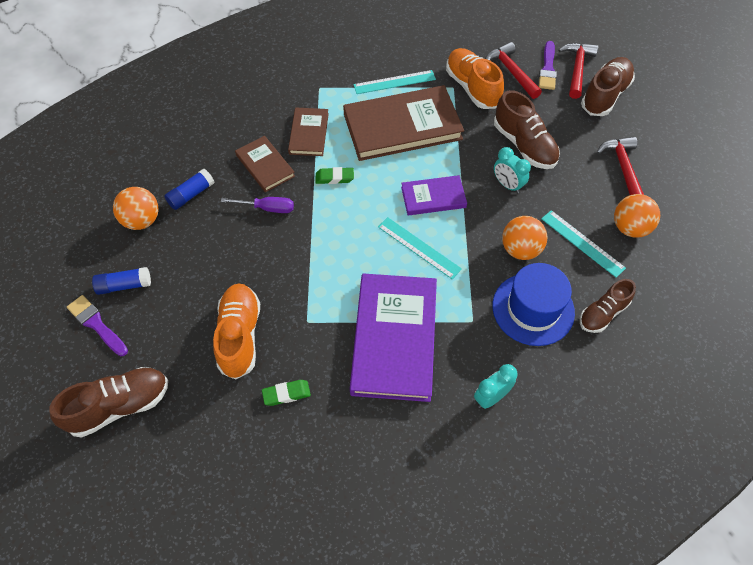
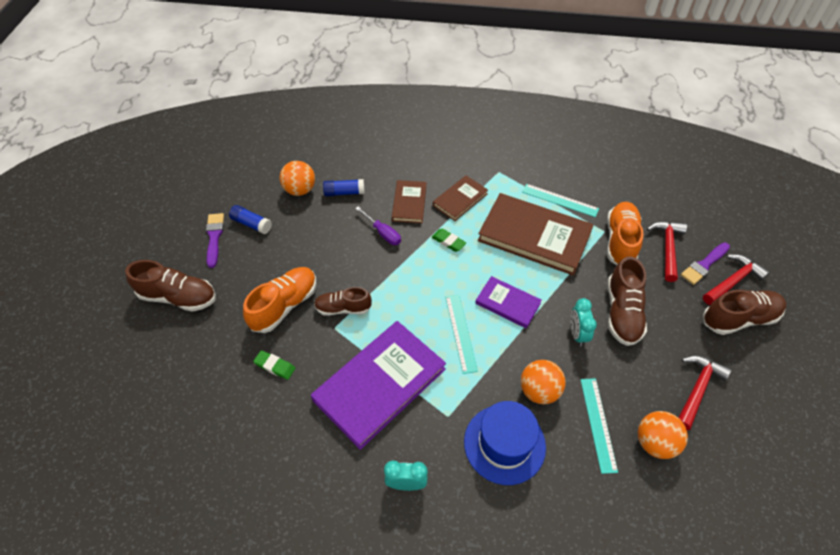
camera: 40 degrees right, 5 degrees down
brown shoe [580,279,636,333] -> brown shoe moved to [314,287,372,316]

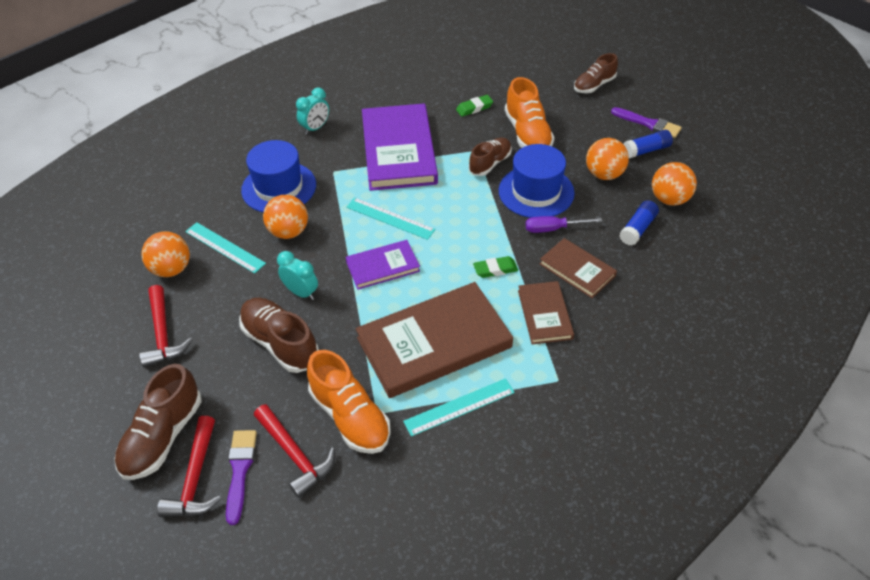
camera: 130 degrees right, 5 degrees down
brown shoe [125,260,216,312] -> brown shoe [574,53,618,93], size x0.66
none -> blue hat [499,144,575,218]
none -> orange ball [586,138,629,180]

